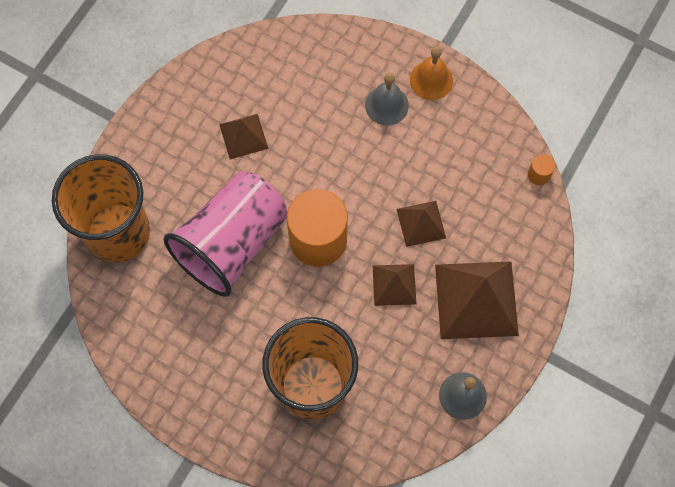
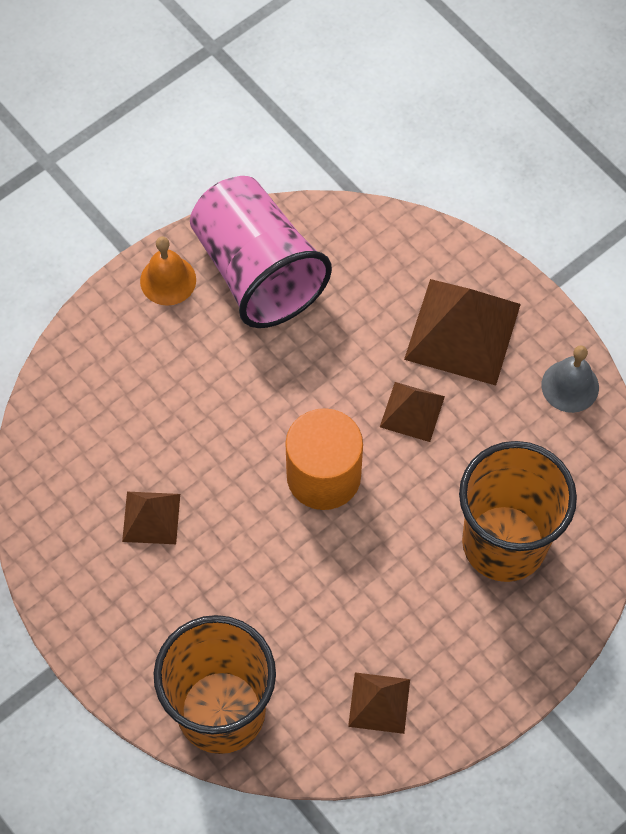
camera: 70 degrees left, 5 degrees down
pink cup [164,171,287,297] -> pink cup moved to [190,176,332,328]
grey bell [365,73,409,125] -> none
brown pyramid [397,201,446,247] -> brown pyramid moved to [348,672,410,734]
orange cylinder [528,154,555,185] -> none

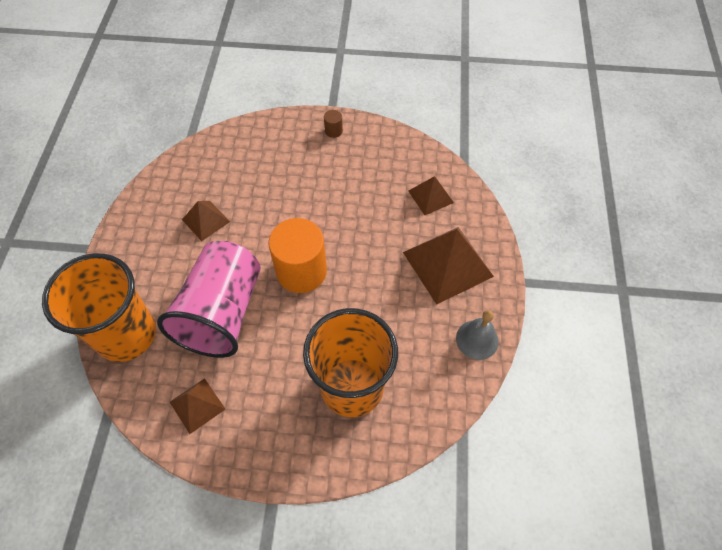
camera: 45 degrees right, 5 degrees down
orange bell [140,237,196,306] -> brown cylinder [324,110,343,138]
pink cup [190,176,332,328] -> pink cup moved to [157,241,261,358]
brown pyramid [380,382,445,442] -> brown pyramid moved to [408,176,454,215]

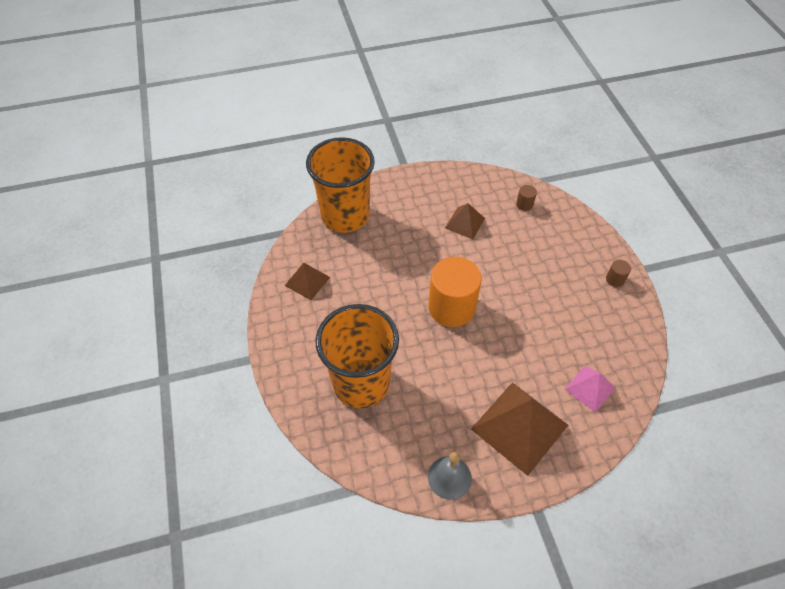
camera: 70 degrees right, 5 degrees down
pink cup [157,241,261,358] -> none
brown pyramid [408,176,454,215] -> pink pyramid [564,366,615,413]
none -> brown cylinder [516,185,537,211]

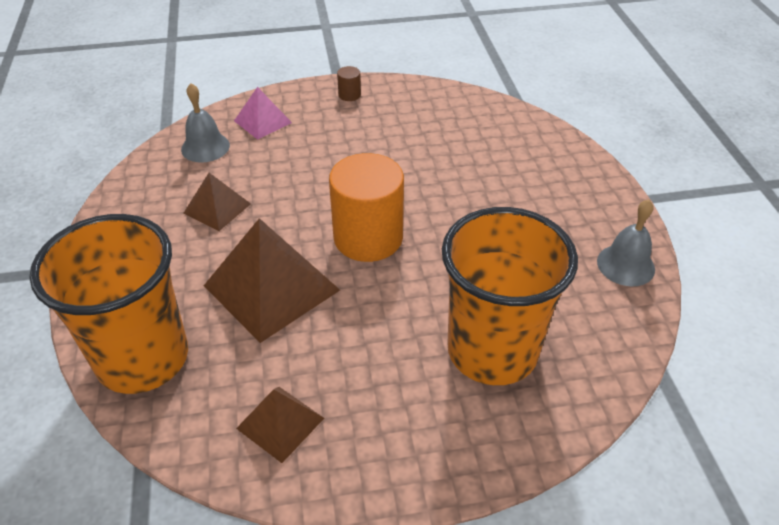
camera: 85 degrees left, 10 degrees down
brown pyramid [471,382,568,476] -> brown pyramid moved to [204,218,340,343]
brown cylinder [516,185,537,211] -> grey bell [181,83,230,163]
pink pyramid [564,366,615,413] -> pink pyramid moved to [234,87,292,140]

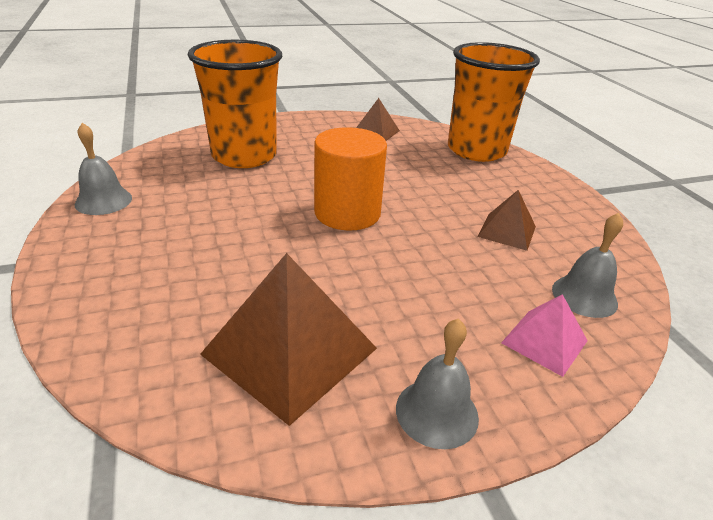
camera: 170 degrees right, 10 degrees down
brown pyramid [204,218,340,343] -> brown pyramid moved to [200,253,377,426]
brown cylinder [337,66,361,101] -> grey bell [396,319,479,449]

